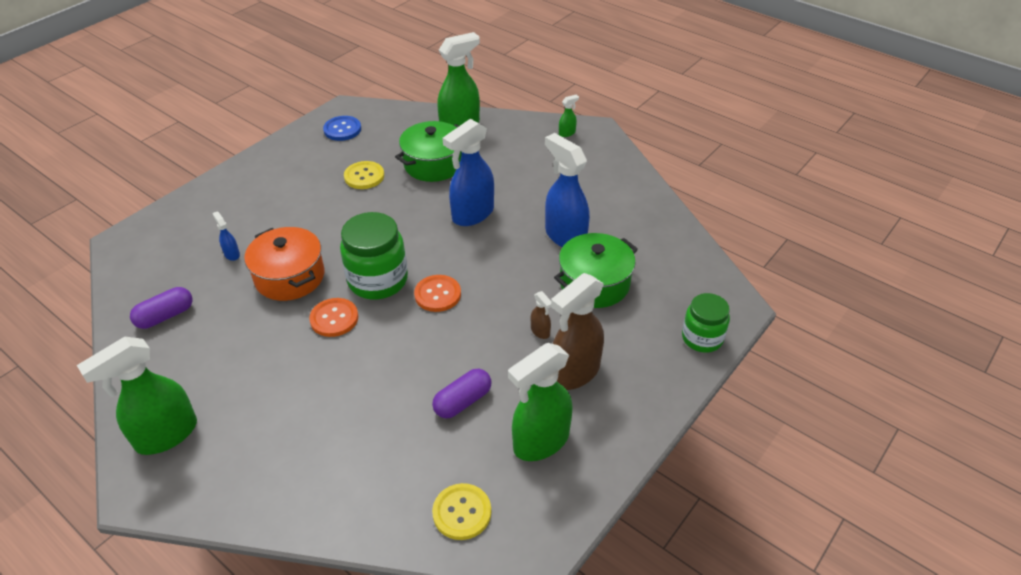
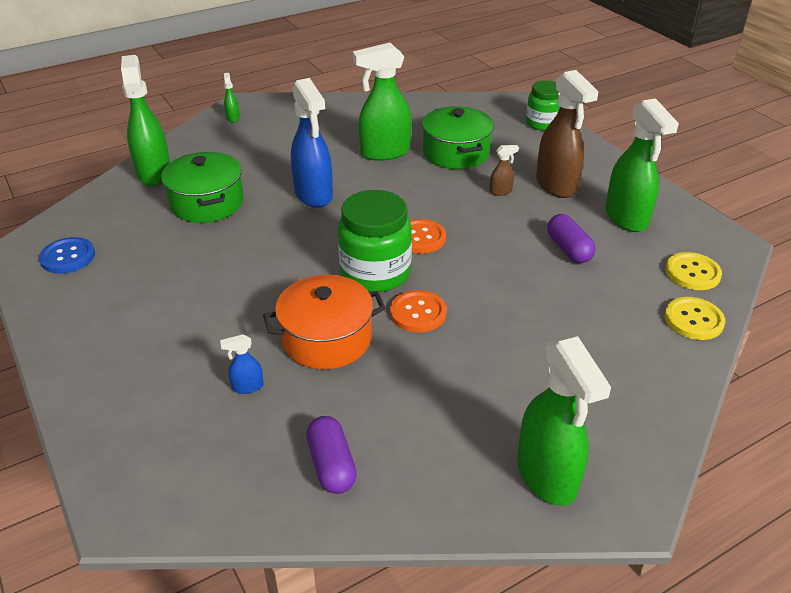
camera: 70 degrees left, 5 degrees down
yellow button [344,161,384,189] -> yellow button moved to [665,297,725,340]
blue spray bottle [545,133,590,247] -> green spray bottle [353,43,411,161]

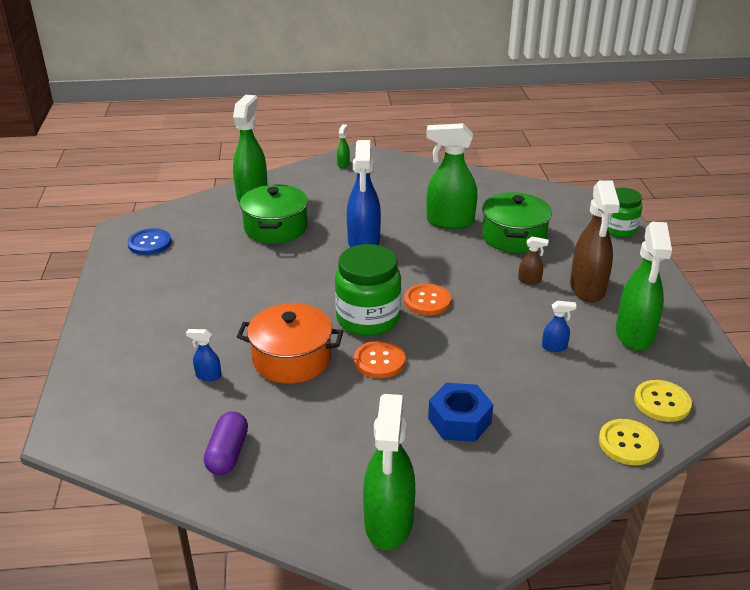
camera: 25 degrees right, 5 degrees down
purple capsule [547,214,596,263] -> blue spray bottle [542,300,576,352]
none -> blue nut [428,383,493,442]

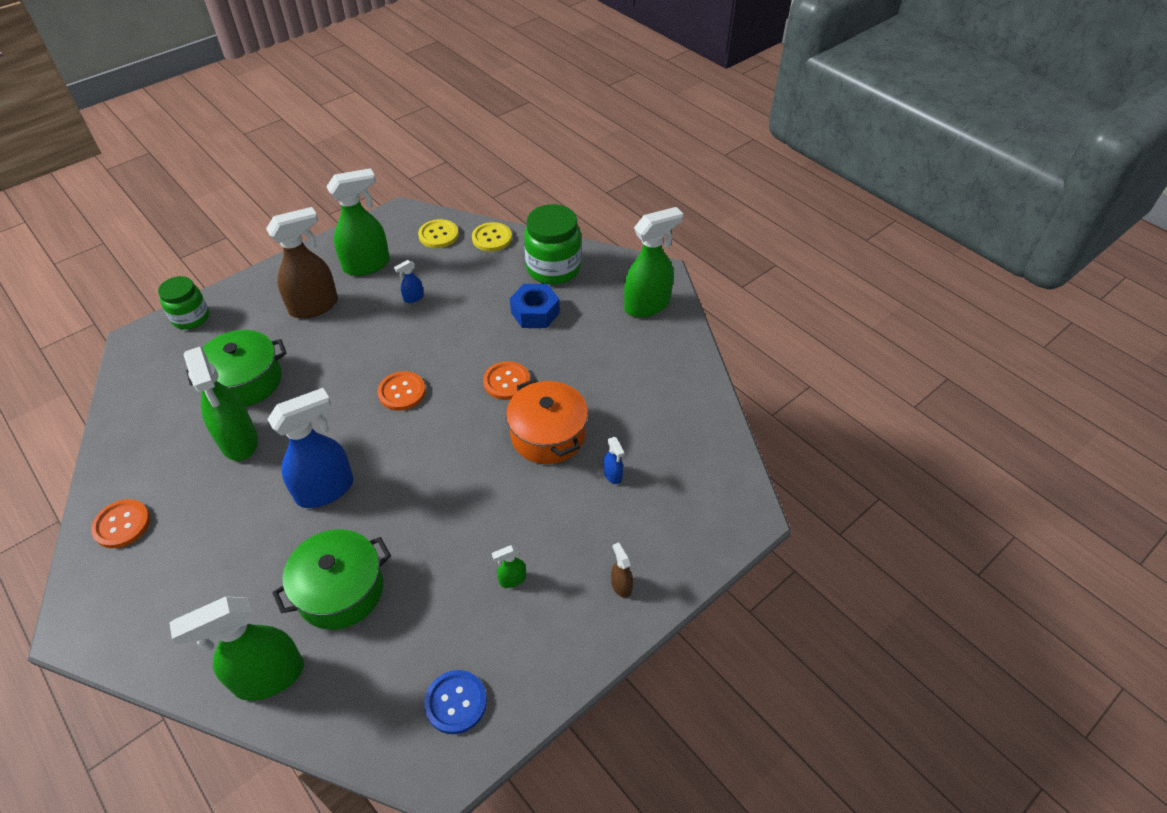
camera: 125 degrees left, 15 degrees up
purple capsule [204,411,248,475] -> none
green jar [335,244,401,336] -> green jar moved to [524,204,581,285]
green spray bottle [337,124,350,168] -> green spray bottle moved to [492,545,526,588]
brown spray bottle [518,237,548,285] -> brown spray bottle moved to [611,542,633,598]
blue spray bottle [542,300,576,352] -> blue spray bottle turned 90 degrees counterclockwise [394,260,424,303]
none -> orange button [91,499,150,548]

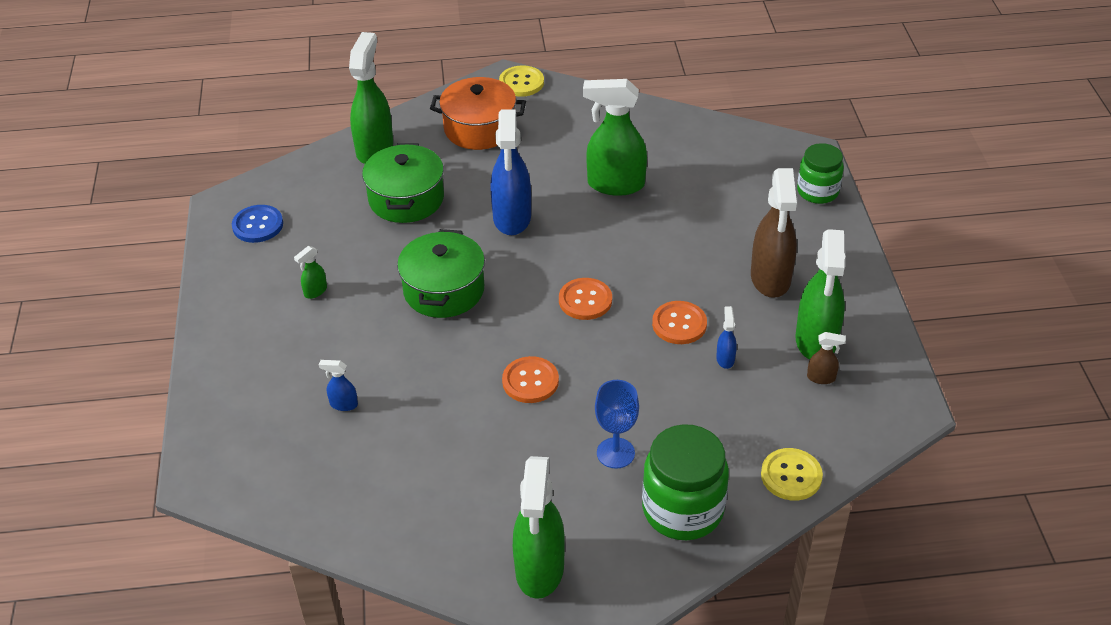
camera: 125 degrees right, 5 degrees down
orange button [91,499,150,548] -> orange button moved to [652,301,707,344]
green pot [186,330,287,407] -> green pot moved to [397,229,485,318]
yellow button [418,219,459,248] -> yellow button moved to [499,65,544,97]
green spray bottle [492,545,526,588] -> green spray bottle turned 150 degrees counterclockwise [294,246,327,299]
orange pot [506,378,588,464] -> orange pot moved to [430,77,526,150]
blue nut [510,284,560,328] -> blue goblet [595,380,639,469]
brown spray bottle [611,542,633,598] -> brown spray bottle moved to [807,332,846,384]

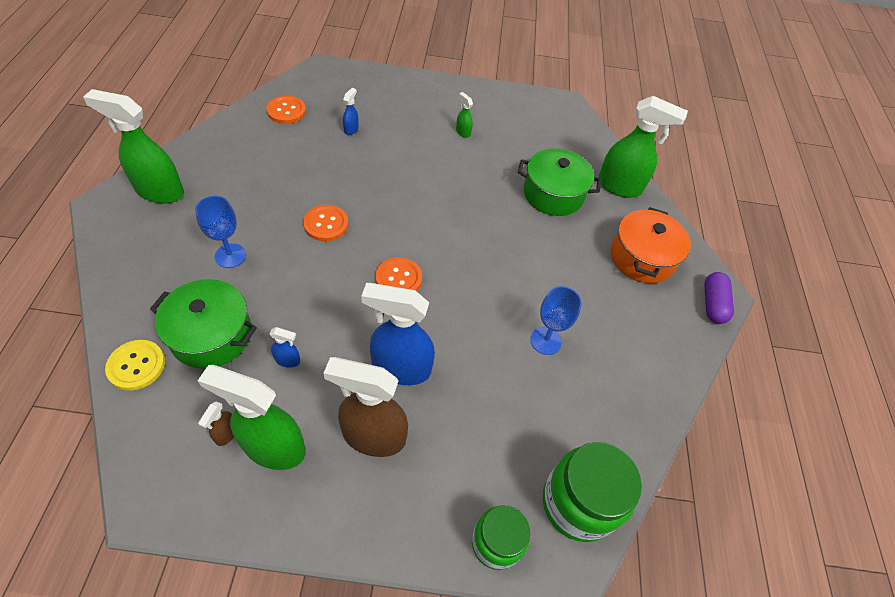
camera: 95 degrees right, 10 degrees up
blue button [232,205,283,243] -> none
green pot [397,229,485,318] -> green pot moved to [150,279,257,369]
blue spray bottle [490,109,531,235] -> blue spray bottle moved to [361,283,435,385]
yellow button [499,65,544,97] -> purple capsule [704,272,734,324]
green spray bottle [583,79,647,196] -> blue goblet [530,286,582,355]
green jar [642,424,729,540] -> green jar moved to [543,442,642,542]
orange button [652,301,707,344] -> orange button moved to [266,96,306,124]

